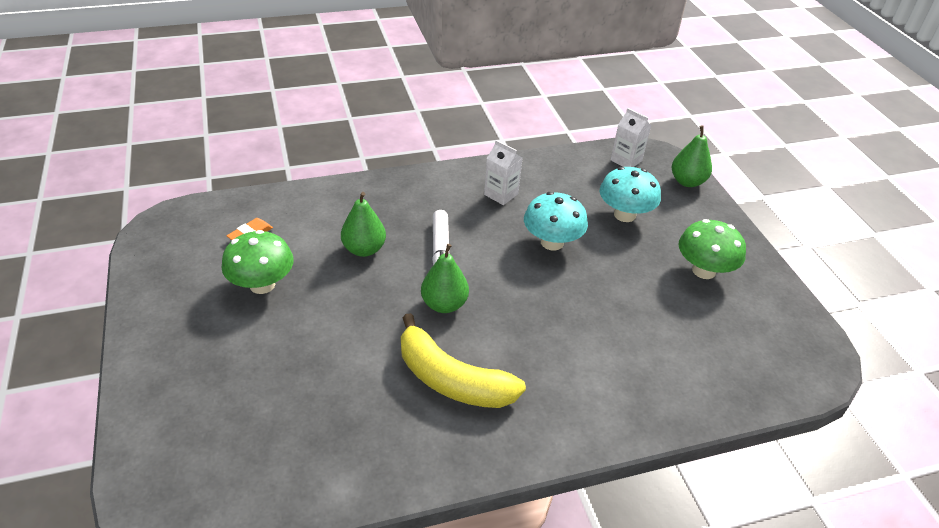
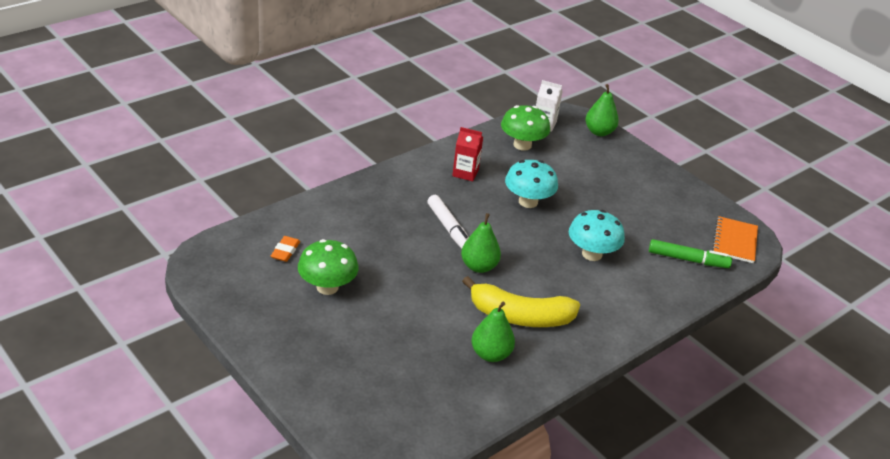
camera: 25 degrees left, 5 degrees down
green pear [341,192,386,257] -> green pear moved to [471,301,515,362]
white carton [484,140,523,205] -> red carton [452,127,483,181]
turquoise mushroom [600,167,661,222] -> turquoise mushroom moved to [569,210,625,261]
green mushroom [678,219,746,279] -> green mushroom moved to [501,105,550,151]
none -> green marker [649,239,732,268]
none -> orange notebook [712,216,758,263]

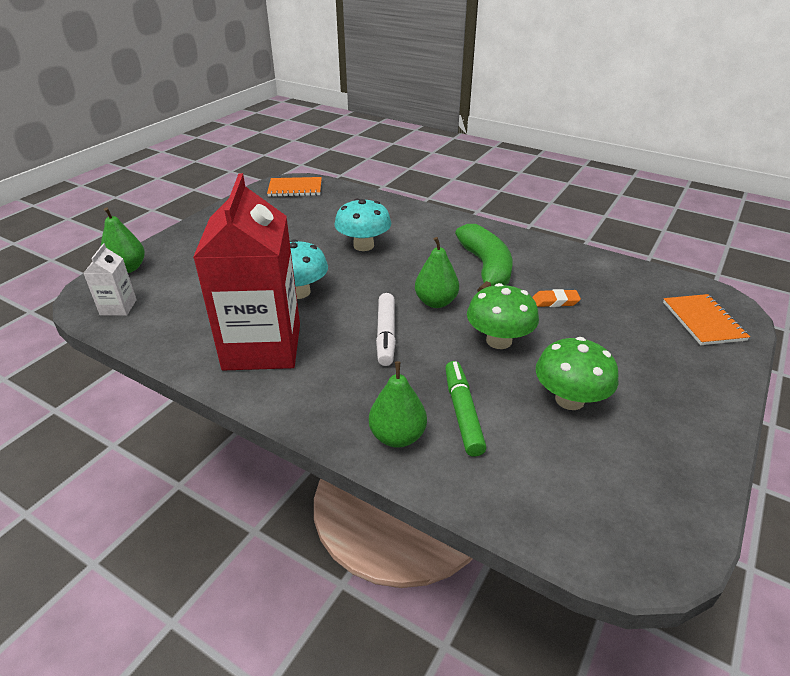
camera: 105 degrees left, 0 degrees up
orange eraser [271,236,300,262] -> orange eraser moved to [532,289,581,307]
white marker [427,195,469,249] -> white marker turned 135 degrees clockwise [376,293,396,366]
red carton [452,127,483,181] -> red carton [193,173,300,371], size x2.35
yellow banana [462,276,580,327] -> green banana [455,224,512,292]
green pear [471,301,515,362] -> green pear moved to [369,361,427,448]
green mushroom [501,105,550,151] -> green mushroom moved to [467,283,539,349]
green marker [649,239,732,268] -> green marker moved to [445,361,487,457]
none -> orange notebook [663,294,750,345]

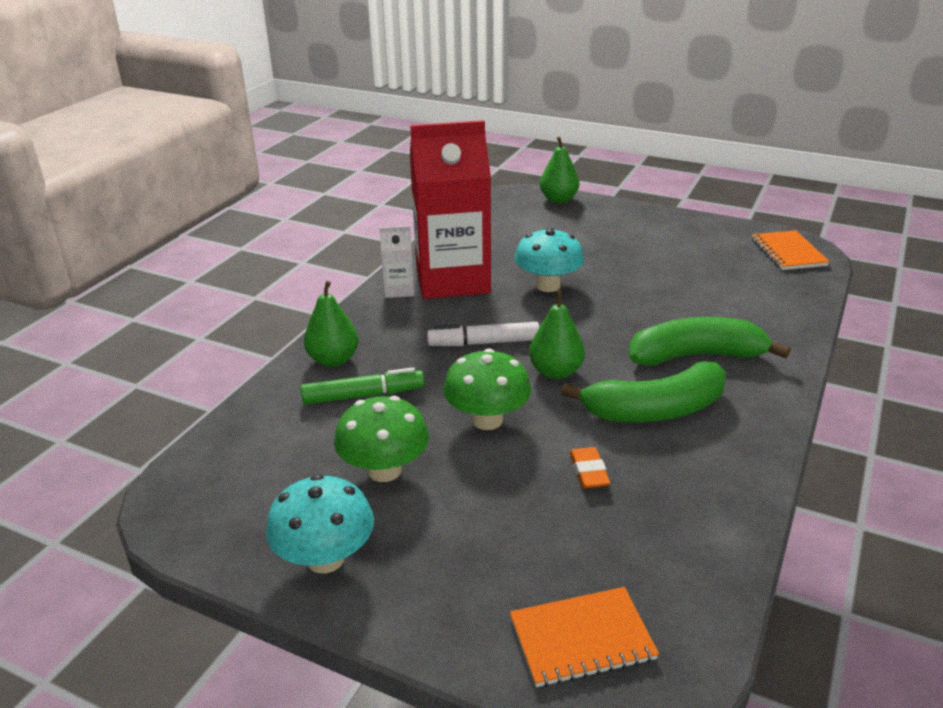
camera: 85 degrees right, 5 degrees down
white carton [83,243,137,316] -> white carton moved to [380,226,414,298]
turquoise mushroom [334,198,391,251] -> turquoise mushroom moved to [266,474,374,574]
none -> green banana [629,317,791,366]

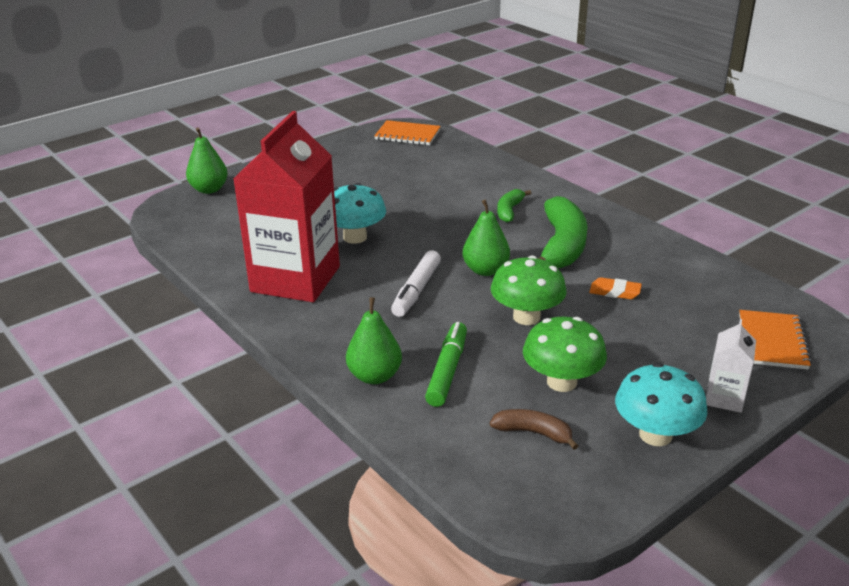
camera: 65 degrees left, 0 degrees up
white carton [380,226,414,298] -> white carton moved to [706,319,756,413]
green banana [629,317,791,366] -> green banana [497,189,531,223], size x0.51
none -> brown banana [490,409,578,450]

